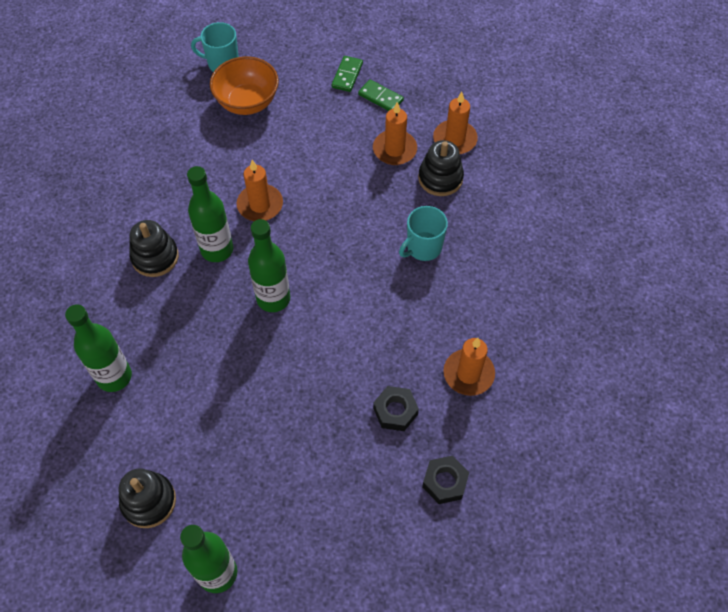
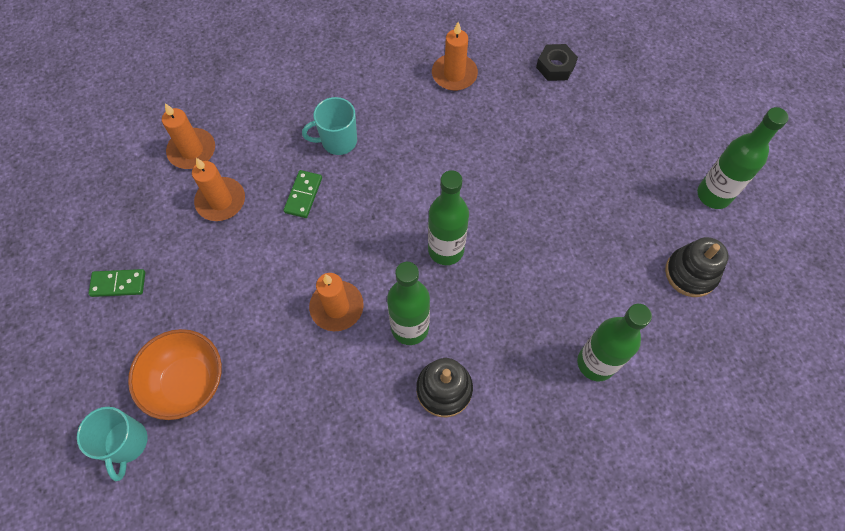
camera: 110 degrees left, 5 degrees up
green domino [358,80,404,111] -> green domino moved to [284,170,322,218]
black nut [373,386,419,431] -> none
turquoise mug [399,206,448,261] -> turquoise mug turned 135 degrees clockwise [302,97,357,155]
black stacking toy [418,140,464,196] -> none

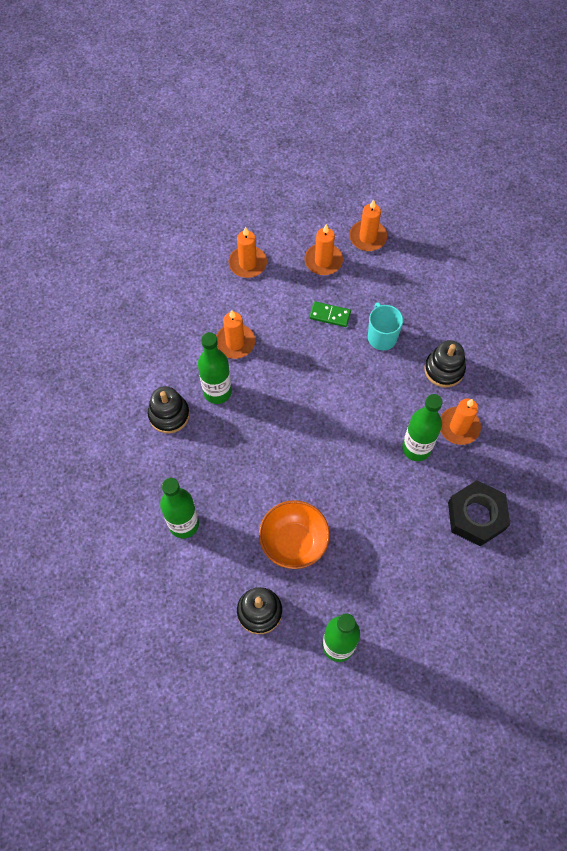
camera: 90 degrees right, 0 degrees up
turquoise mug [77,407,148,481] -> none
green domino [88,269,145,297] -> none
orange bowl [128,329,222,420] -> orange bowl moved to [259,500,330,569]
green bottle [428,170,469,265] -> green bottle moved to [402,394,443,461]
black nut [536,44,578,81] -> black nut [448,480,510,546], size x1.64
none -> orange candle [228,227,267,278]
none -> black stacking toy [424,340,466,387]

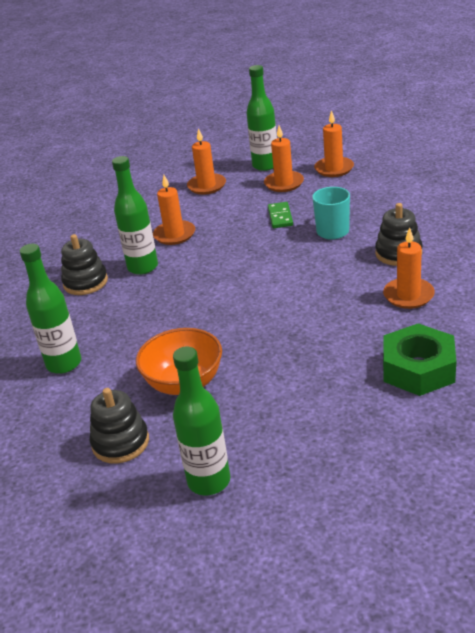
camera: 15 degrees right, 30 degrees down
green domino [309,301,351,327] -> green domino turned 60 degrees clockwise [268,202,293,228]
green bottle [402,394,443,461] -> green bottle moved to [246,65,277,171]
black nut [448,480,510,546] -> green nut [383,323,456,396]

